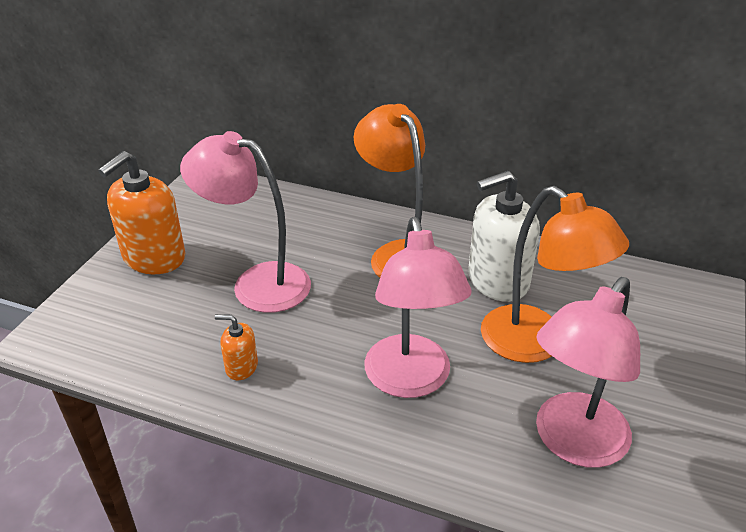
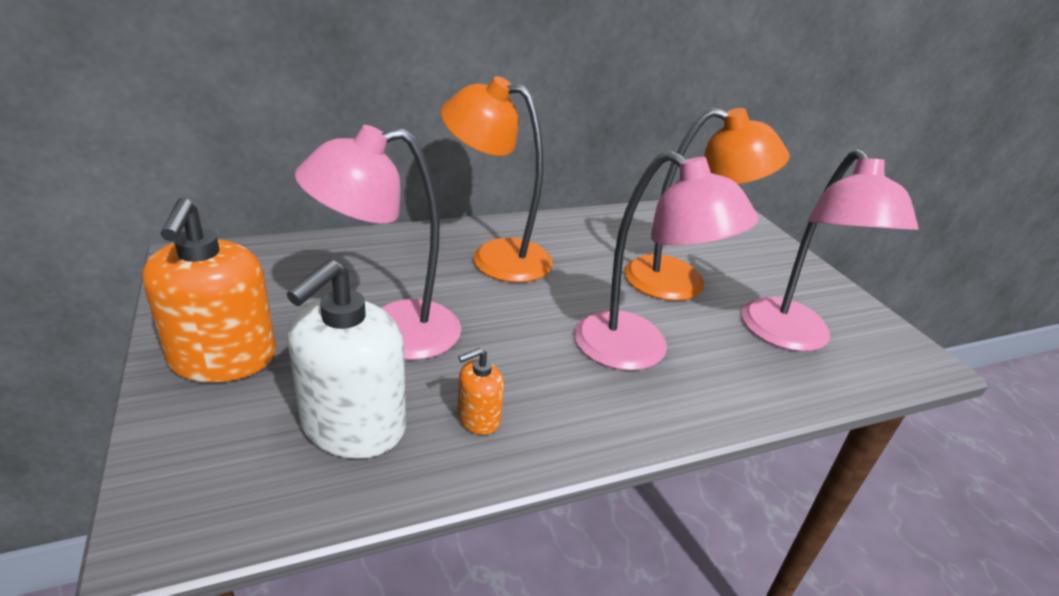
camera: 45 degrees left, 5 degrees down
white soap dispenser [468,171,540,302] -> white soap dispenser moved to [287,259,406,459]

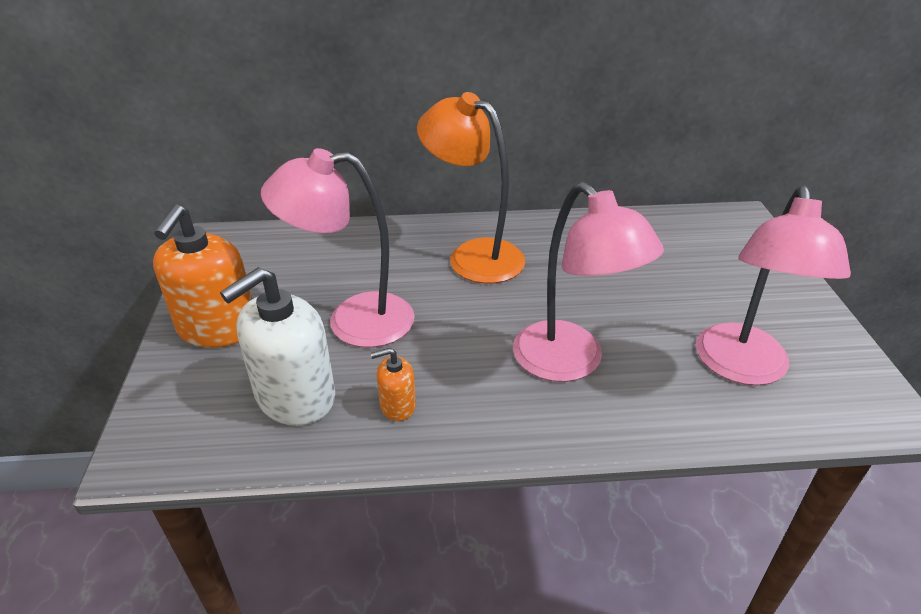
camera: 20 degrees right, 5 degrees up
orange lamp [624,108,789,301] -> none

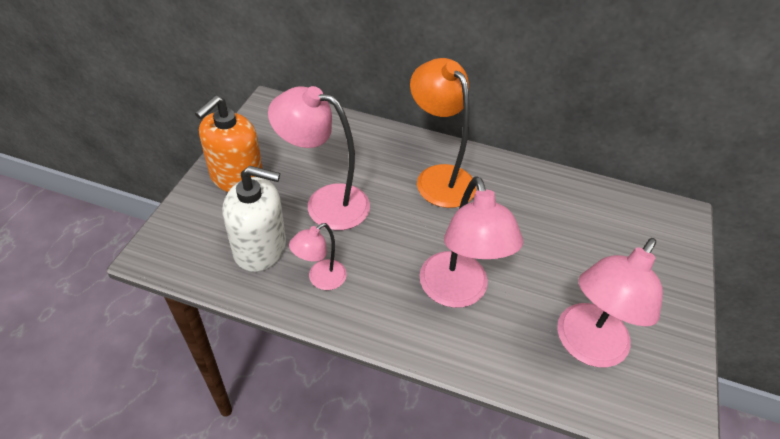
camera: 20 degrees right, 10 degrees up
white soap dispenser [220,267,335,426] -> white soap dispenser turned 150 degrees counterclockwise [222,166,286,272]
orange soap dispenser [371,348,416,421] -> pink lamp [289,223,347,290]

